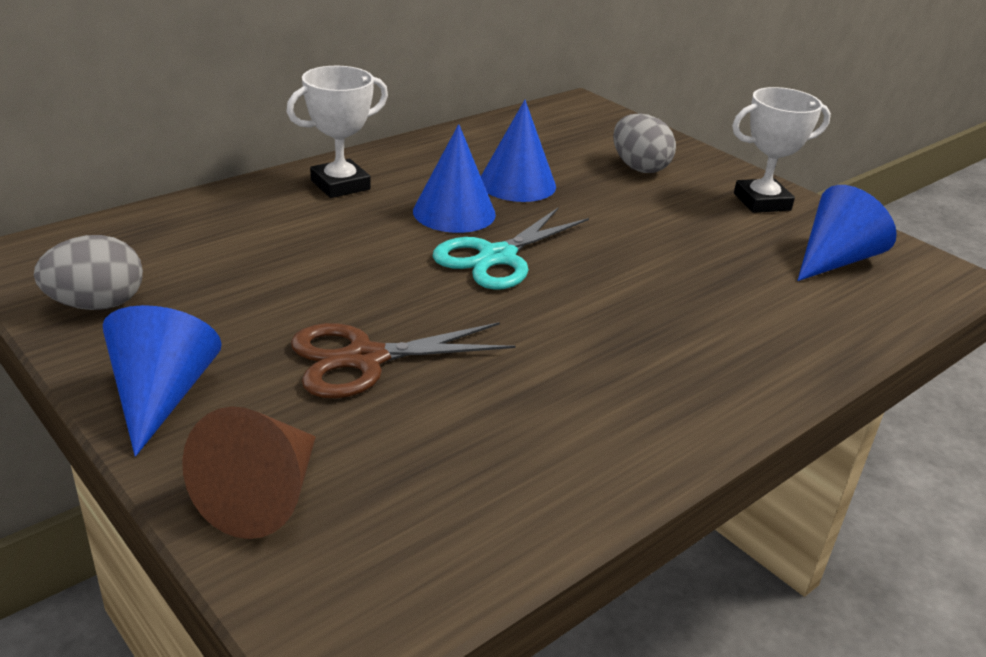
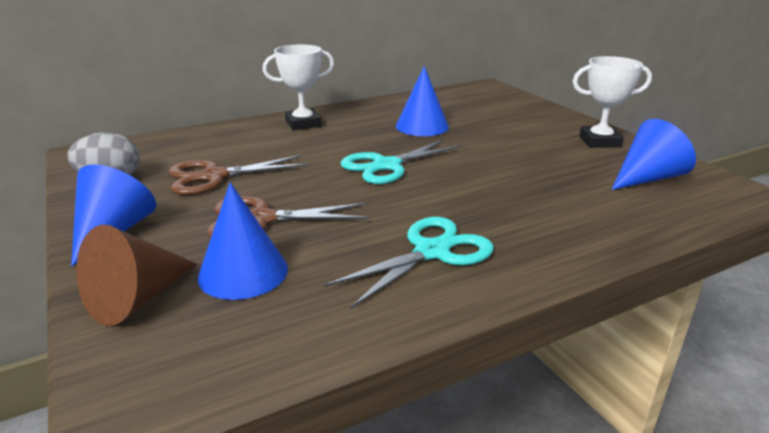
camera: 15 degrees right, 5 degrees down
blue cone [413,124,496,233] -> blue cone moved to [198,182,288,300]
grey egg [613,114,676,173] -> none
none -> brown scissors [169,155,309,195]
none -> turquoise scissors [324,217,494,309]

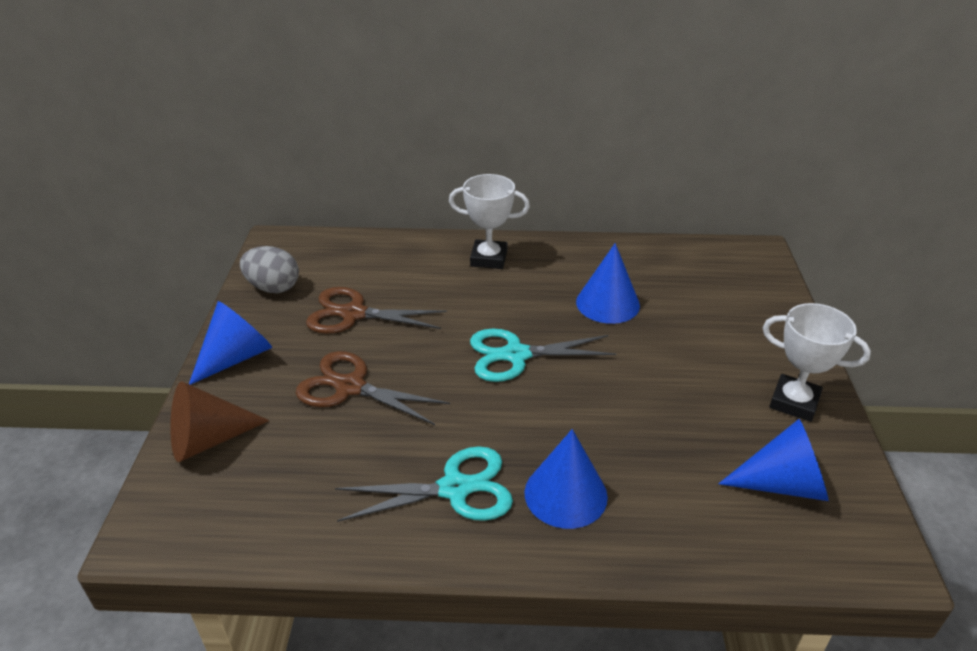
camera: 30 degrees right, 10 degrees up
blue cone [198,182,288,300] -> blue cone moved to [524,429,608,529]

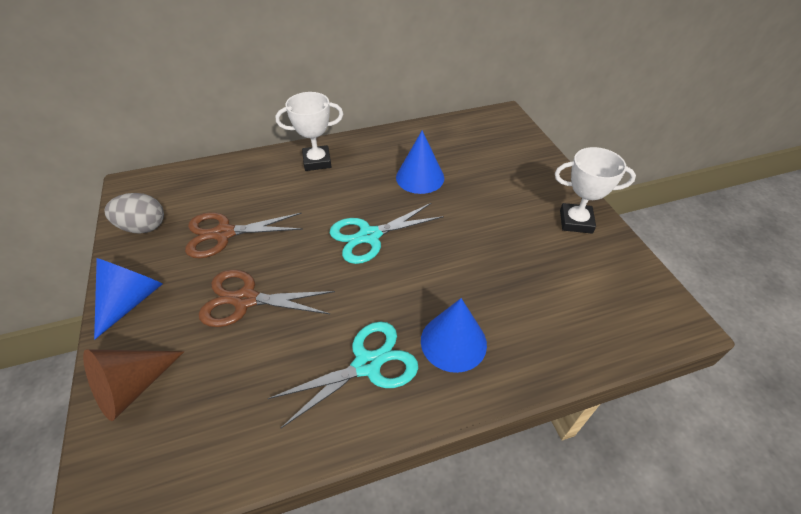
camera: 20 degrees left, 10 degrees up
blue cone [718,419,828,501] -> none

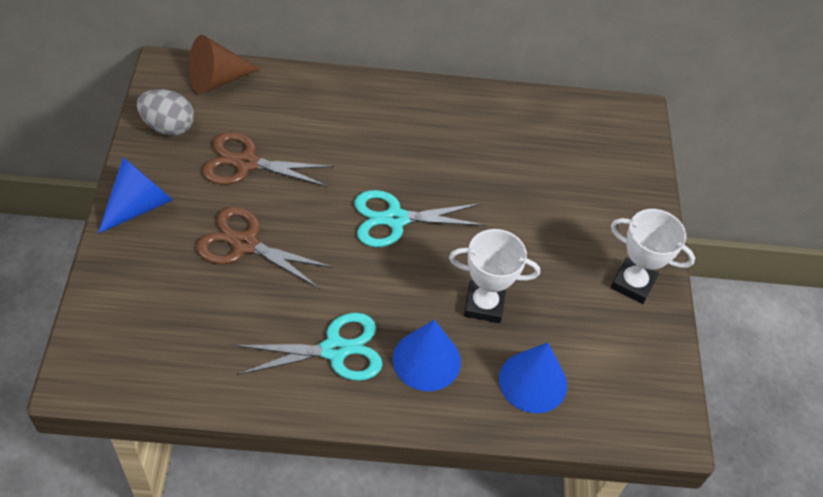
camera: 15 degrees right, 5 degrees up
brown cone [83,349,184,421] -> brown cone moved to [189,35,260,94]
white trophy [276,92,343,171] -> white trophy moved to [449,229,540,323]
blue cone [396,131,444,194] -> blue cone moved to [499,342,567,413]

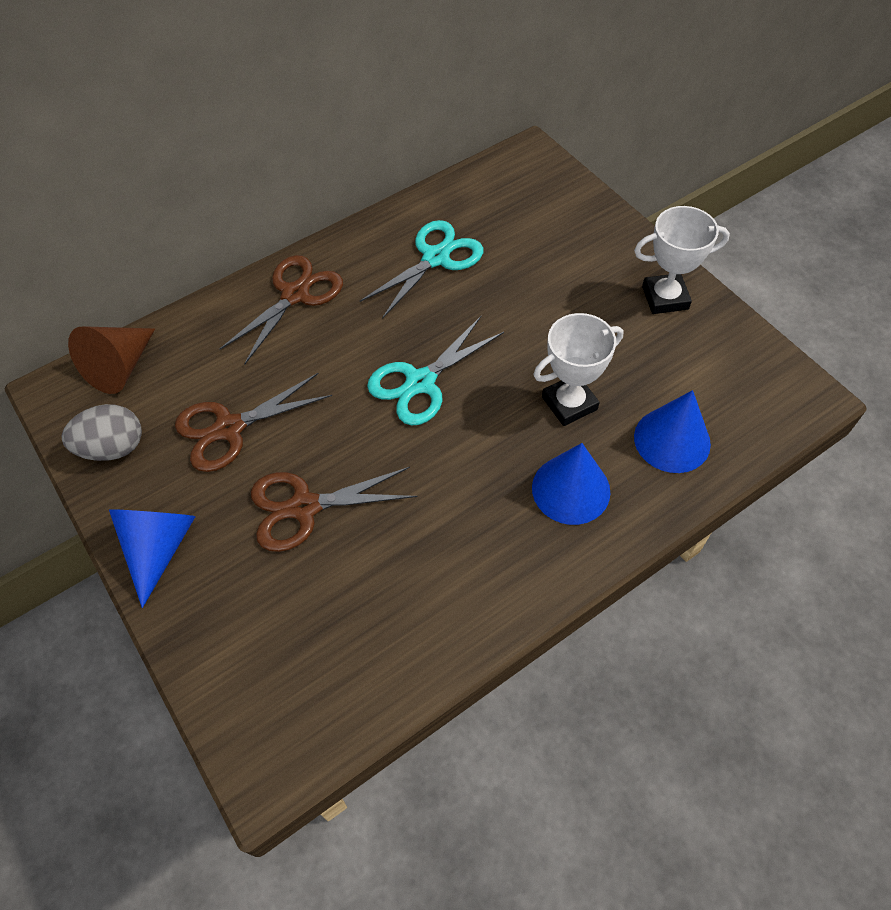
camera: 30 degrees left, 5 degrees up
turquoise scissors [234,313,382,381] -> turquoise scissors moved to [360,220,483,319]
none -> brown scissors [220,255,343,364]

